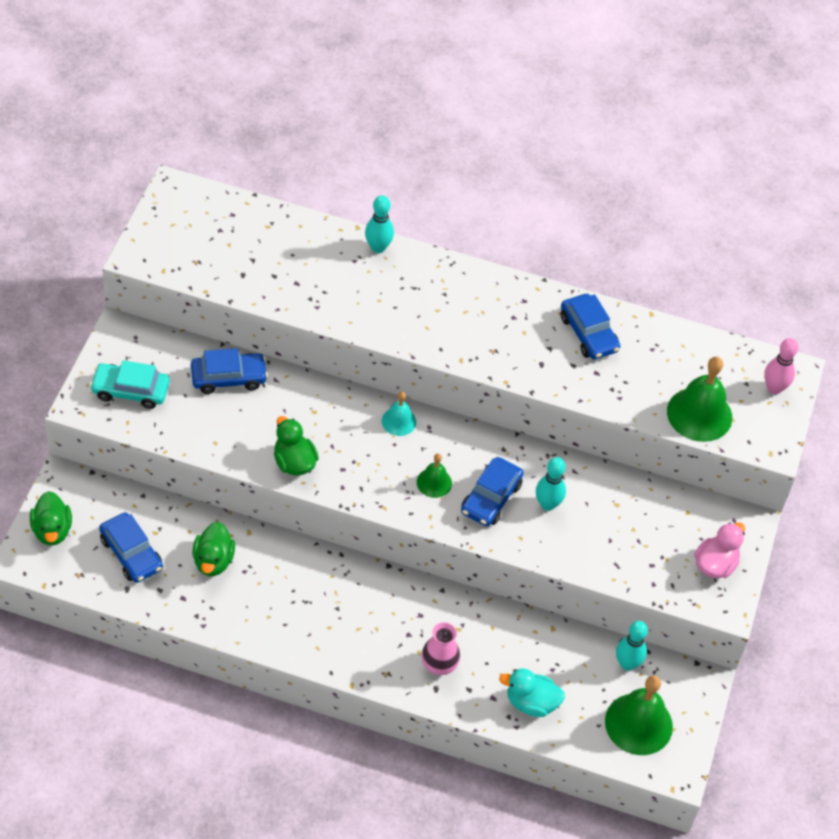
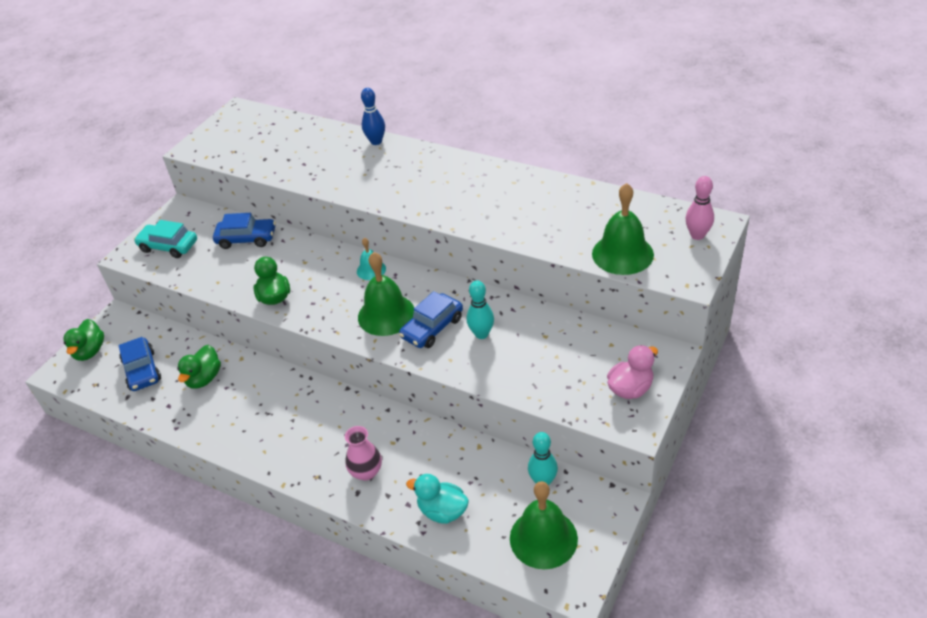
camera: 20 degrees right, 10 degrees down
turquoise bowling pin [365,195,394,253] -> blue bowling pin [361,88,385,145]
green bell [417,453,452,498] -> green bell [358,252,414,336], size x1.85
blue car [561,294,620,360] -> none

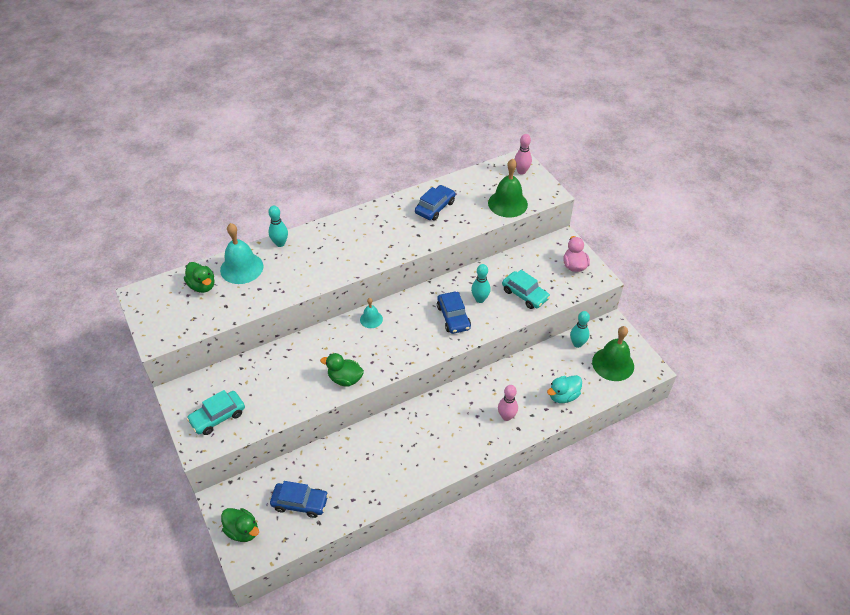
camera: 60 degrees left, 5 degrees up
green duck [177,345,221,388] -> green duck moved to [184,262,214,293]
blue car [213,213,276,249] -> blue car moved to [415,185,455,221]
pink vase [345,426,382,480] -> pink bowling pin [498,385,518,421]
green bell [358,252,414,336] -> none
blue bowling pin [361,88,385,145] -> turquoise bowling pin [268,206,288,247]
none -> turquoise bell [220,223,264,284]
none -> turquoise car [502,270,550,309]

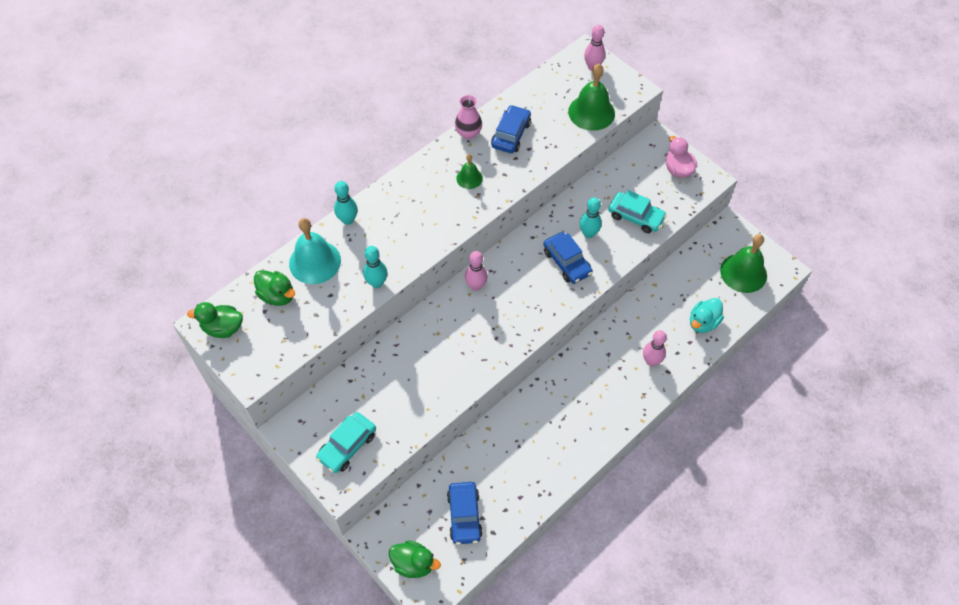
camera: 15 degrees left, 10 degrees up
blue car [270,481,329,518] -> blue car turned 90 degrees clockwise [447,482,483,545]
green duck [320,353,364,387] -> green duck moved to [187,302,243,338]
turquoise bell [360,298,383,328] -> pink bowling pin [465,251,488,291]
turquoise bowling pin [570,311,590,348] -> turquoise bowling pin moved to [363,246,388,288]
none -> pink vase [455,95,482,139]
none -> green bell [456,154,483,189]

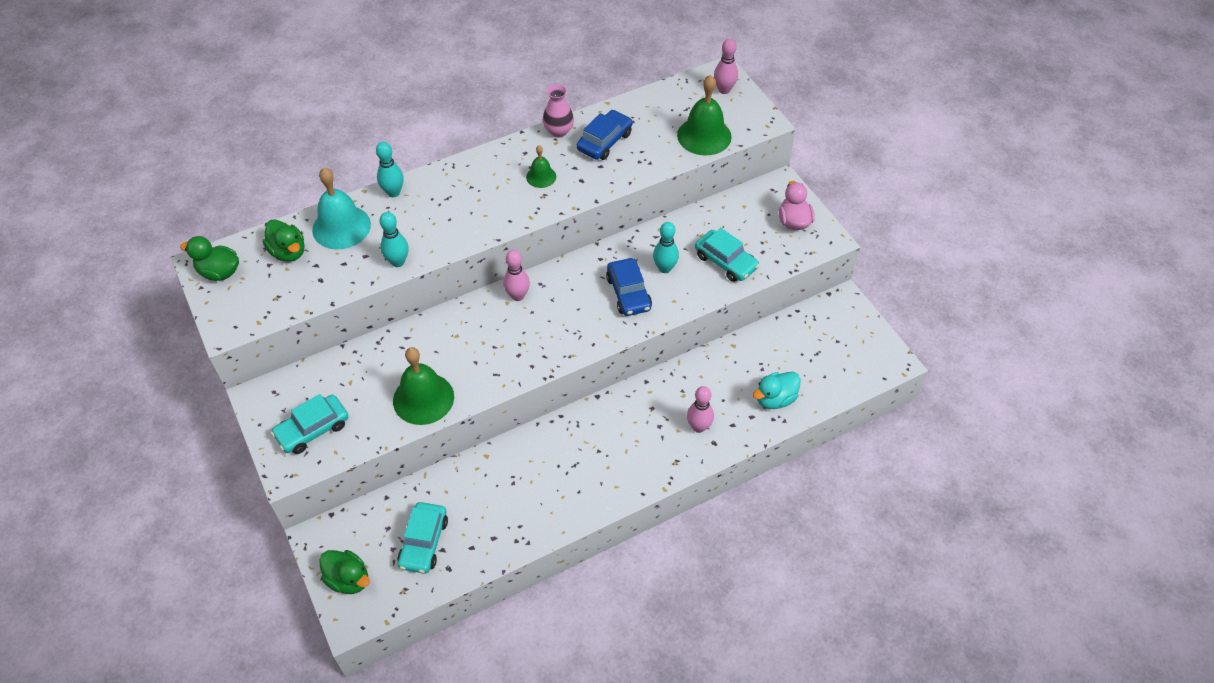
camera: 15 degrees right, 5 degrees down
blue car [447,482,483,545] -> turquoise car [397,502,448,574]
green bell [720,234,767,293] -> green bell moved to [393,347,454,425]

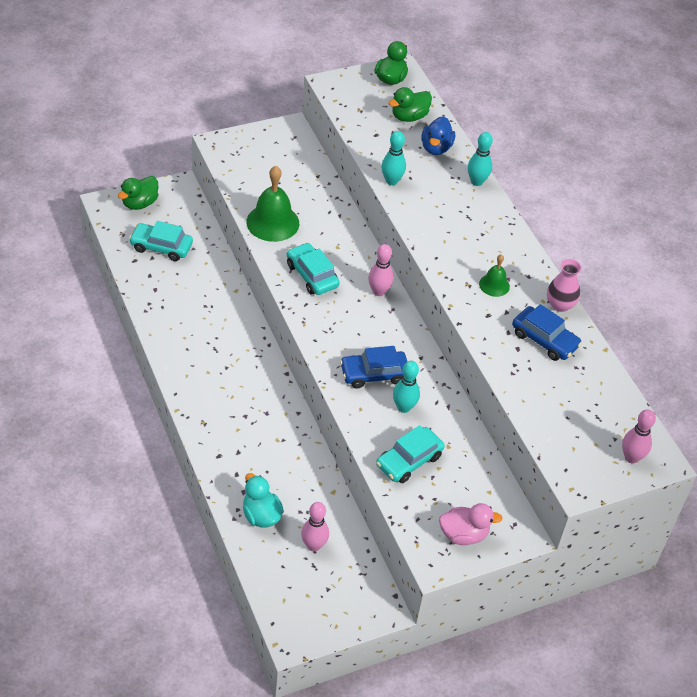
camera: 90 degrees right, 5 degrees down
turquoise car [271,394,348,454] -> turquoise car moved to [287,242,340,295]
turquoise bell [312,168,371,250] -> blue duck [421,116,455,155]
green bell [677,75,732,156] -> none
pink bowling pin [687,386,714,433] -> pink bowling pin moved to [301,502,329,551]

